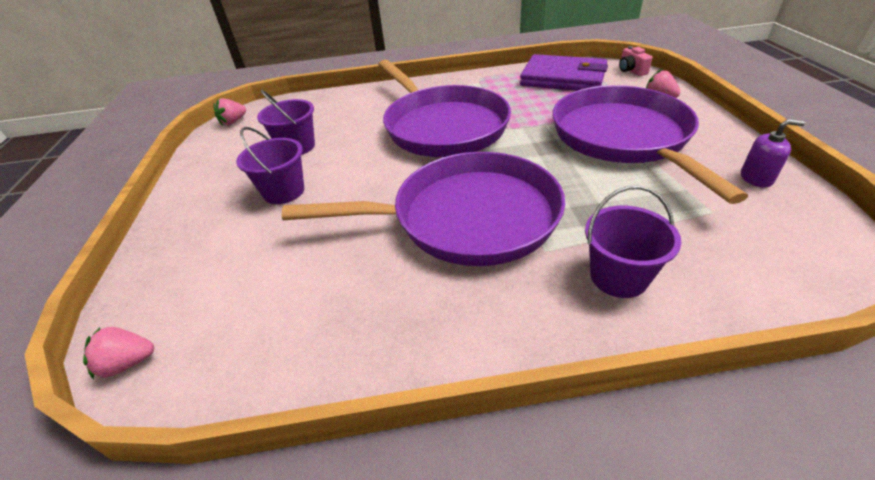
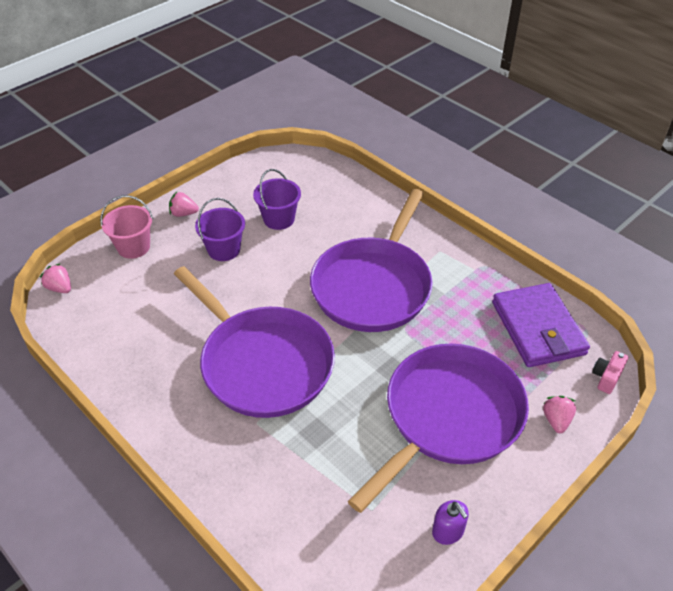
camera: 50 degrees right, 5 degrees up
pink strawberry [213,98,246,126] -> pink strawberry moved to [169,192,199,217]
purple bucket [585,186,681,298] -> none
none -> pink bucket [100,195,153,259]

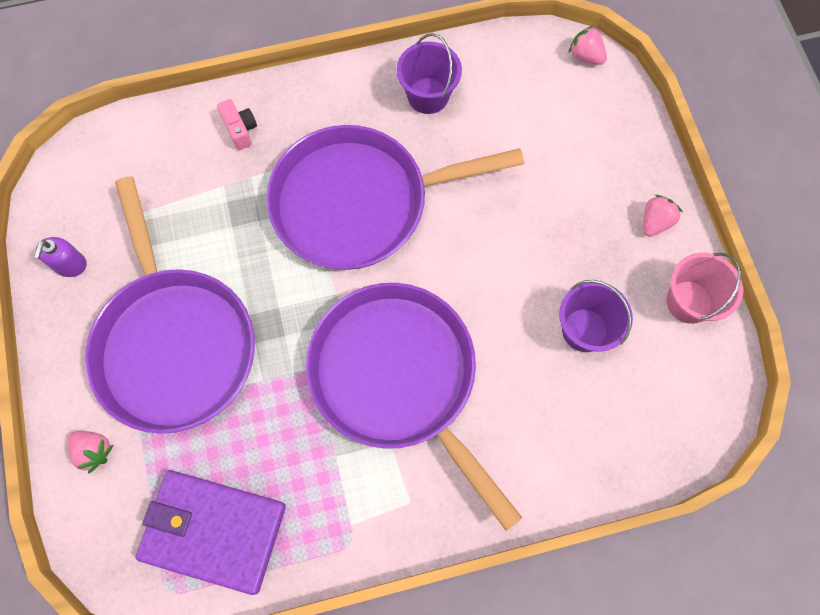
camera: 120 degrees right, 25 degrees up
pink strawberry [40,263,71,293] -> pink strawberry turned 120 degrees counterclockwise [569,25,607,65]
pink bucket [100,195,153,259] -> pink bucket moved to [667,253,743,324]
purple bucket [195,198,245,261] -> purple bucket moved to [396,33,462,114]
purple soap dispenser [432,500,469,545] -> purple soap dispenser turned 75 degrees counterclockwise [34,237,87,277]
pink camera [592,351,628,394] -> pink camera moved to [217,99,257,150]

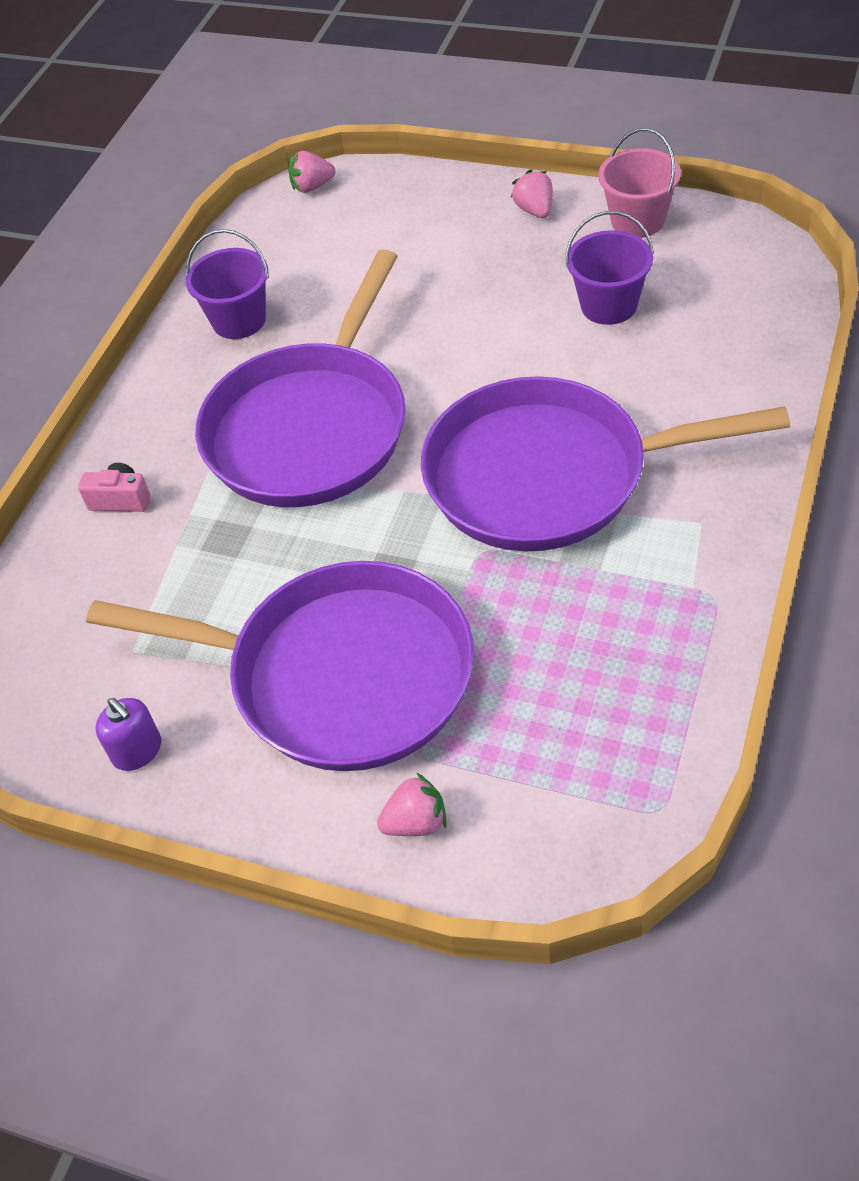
camera: 50 degrees left, 20 degrees down
purple wallet [135,470,286,595] -> none

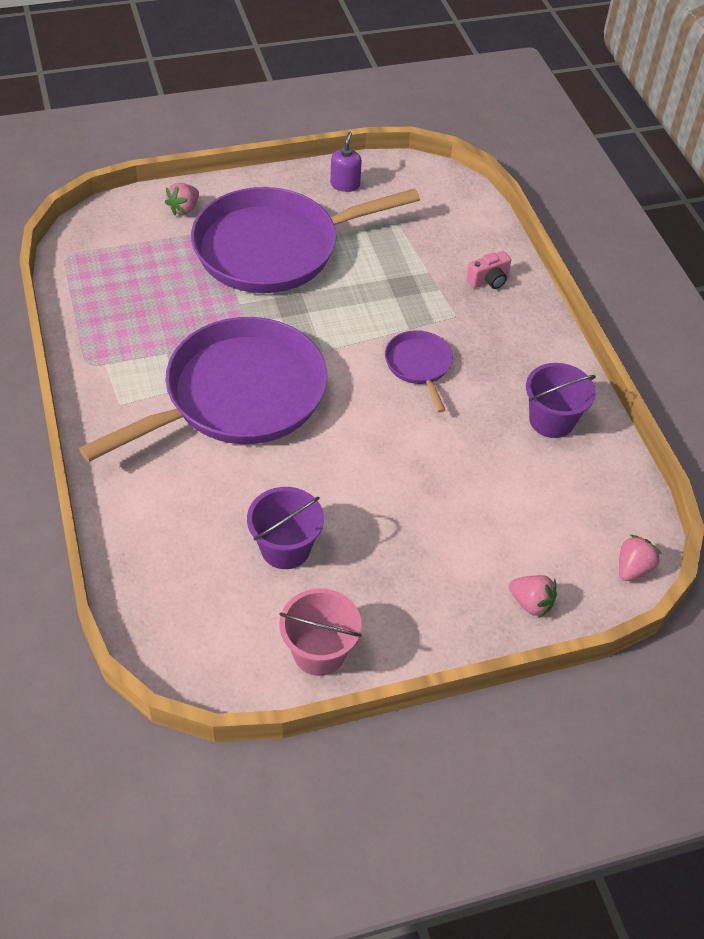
camera: 135 degrees right, 0 degrees up
purple soap dispenser [95,698,161,771] -> purple soap dispenser turned 90 degrees clockwise [330,132,362,192]
purple pan [195,249,406,507] -> purple pan [385,330,453,412], size x0.44
pink strawberry [511,169,553,218] -> pink strawberry moved to [509,575,557,619]

